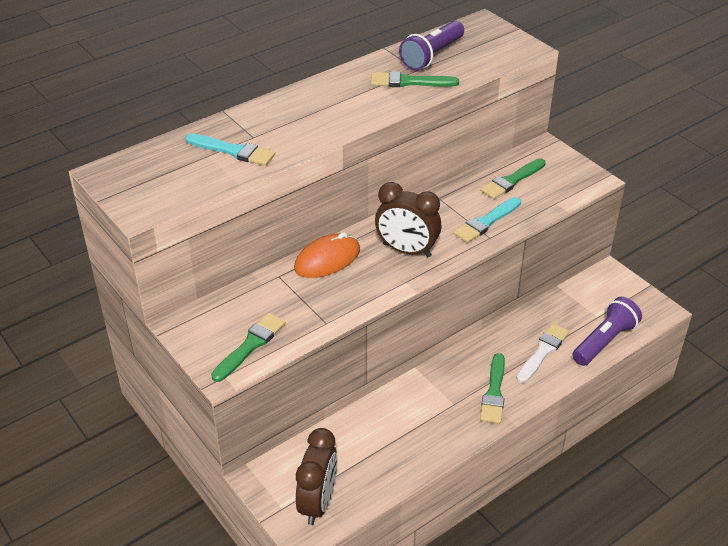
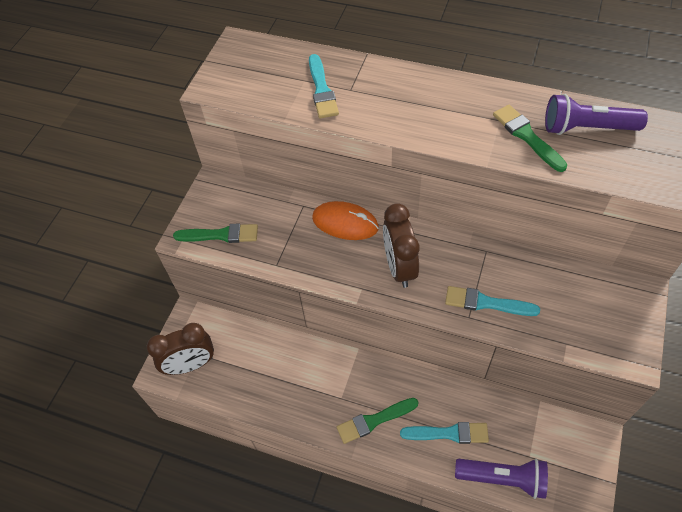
camera: 60 degrees right, 15 degrees up
green brush [480,158,546,199] -> none
white brush [516,323,569,383] -> turquoise brush [400,422,489,444]

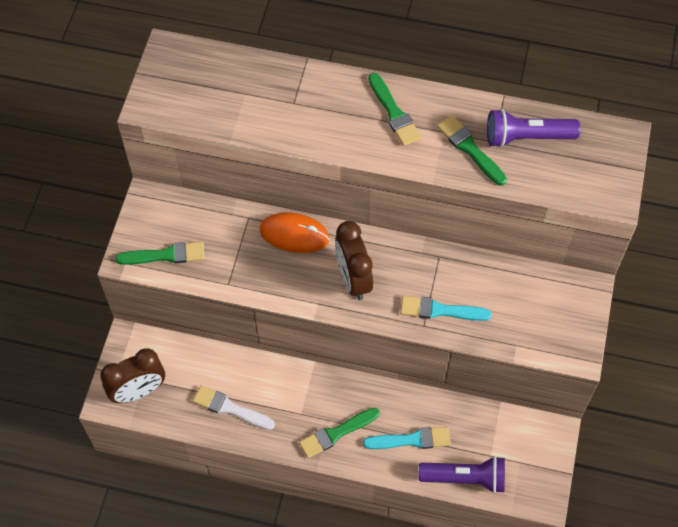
camera: 10 degrees left, 5 degrees up
turquoise brush [309,54,339,118] -> none
none -> white brush [193,385,275,430]
none -> green brush [368,73,421,146]

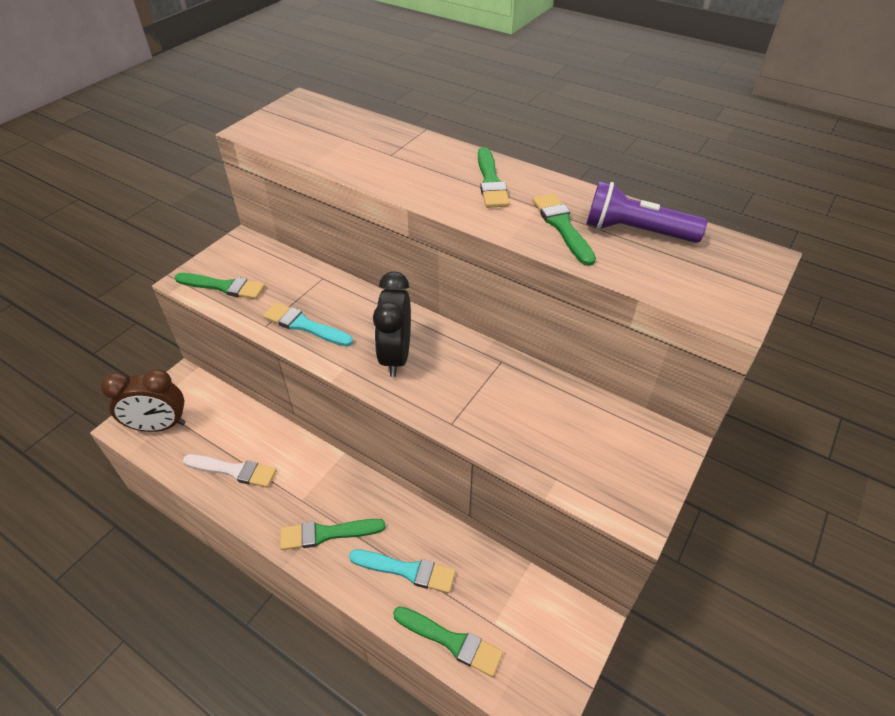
camera: 20 degrees right, 15 degrees down
white brush [193,385,275,430] -> white brush turned 150 degrees clockwise [183,454,277,488]
orange mouse [260,213,329,253] -> none
brown clock [335,221,373,300] -> black clock [373,271,411,377]
turquoise brush [400,296,492,321] -> turquoise brush moved to [263,303,353,347]
purple flashlight [419,456,505,493] -> green brush [393,606,503,677]

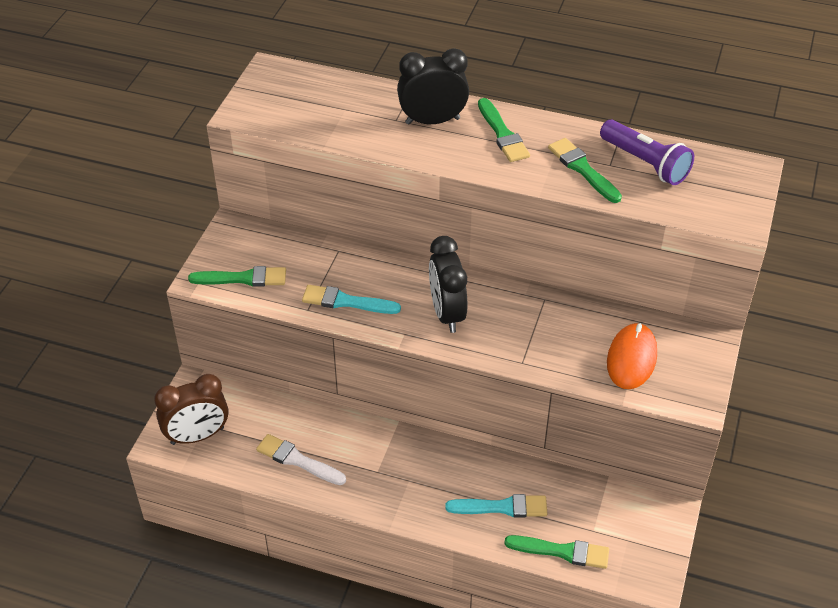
camera: 15 degrees left, 0 degrees up
white brush [183,454,277,488] -> white brush turned 150 degrees counterclockwise [256,434,346,485]
green brush [280,519,386,550] -> none
purple flashlight [586,181,707,243] -> purple flashlight turned 135 degrees counterclockwise [600,120,694,185]
none -> black clock [397,48,469,125]
none -> orange mouse [607,323,657,389]

